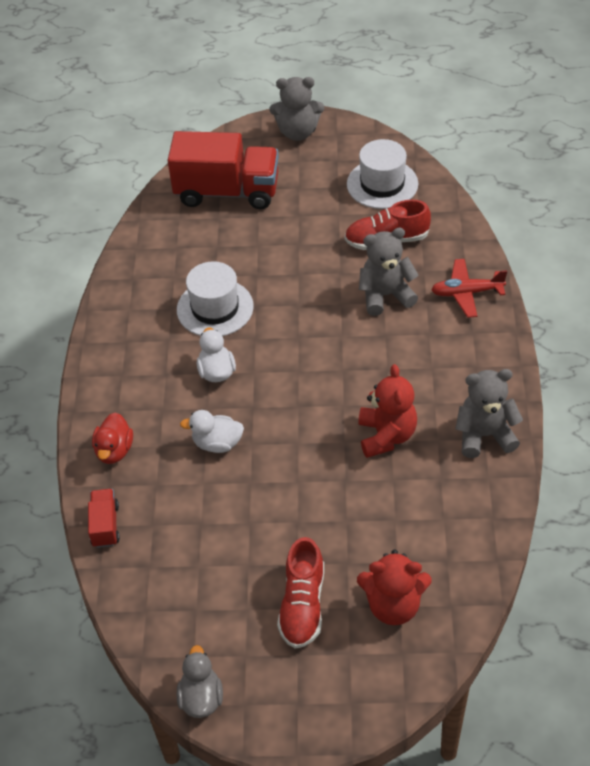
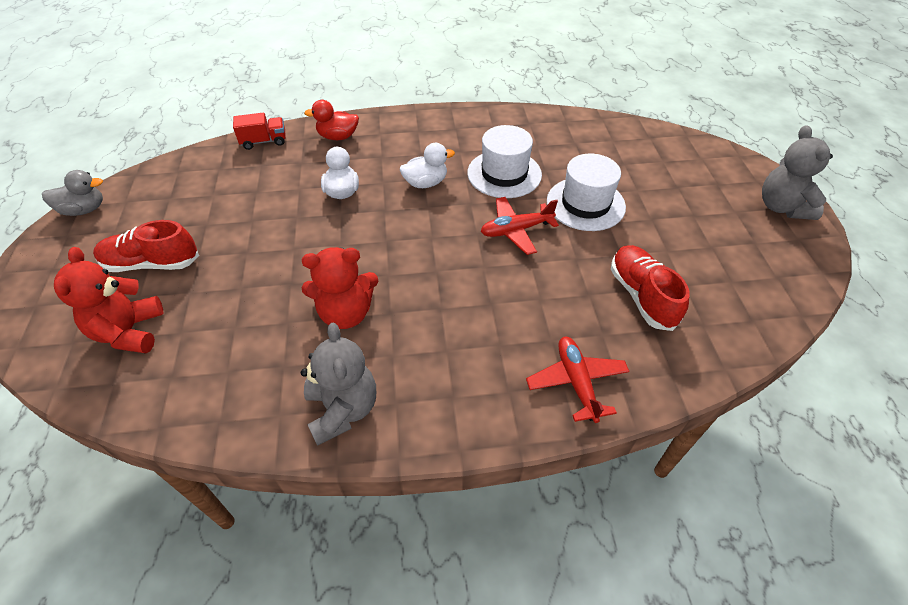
camera: 80 degrees right, 0 degrees up
red truck [168,131,279,209] -> none
white hat [347,139,418,209] -> white hat moved to [547,153,626,231]
grey teddy bear [359,228,419,316] -> none
none -> red plane [481,197,559,255]

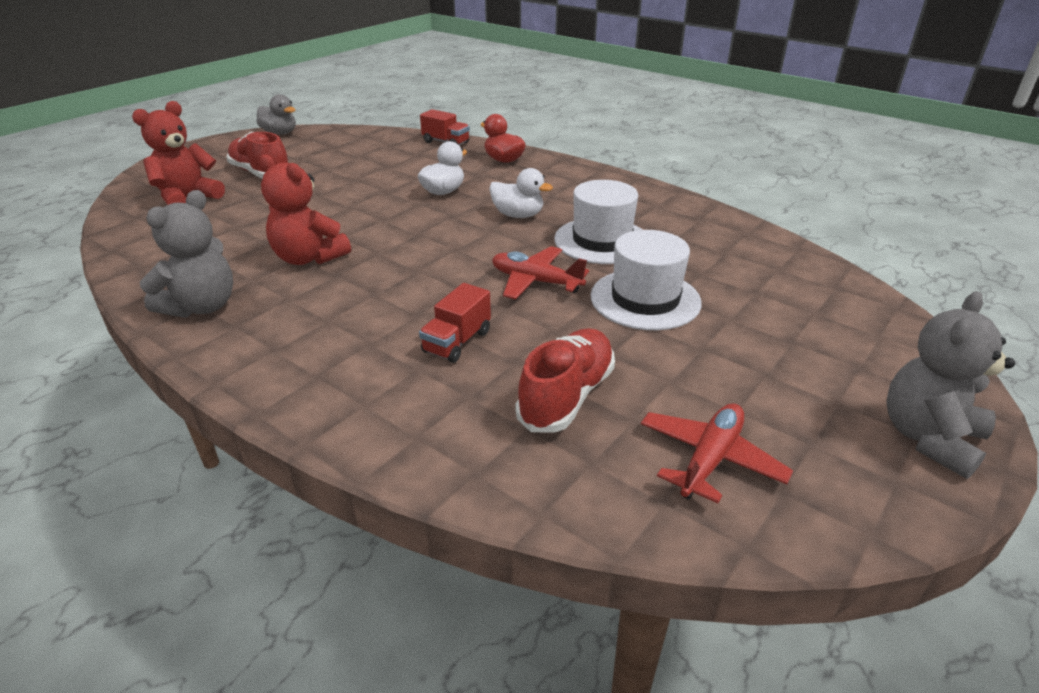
camera: 45 degrees right, 15 degrees down
red plane [526,337,630,423] -> red plane moved to [641,403,793,503]
none -> red truck [419,283,491,363]

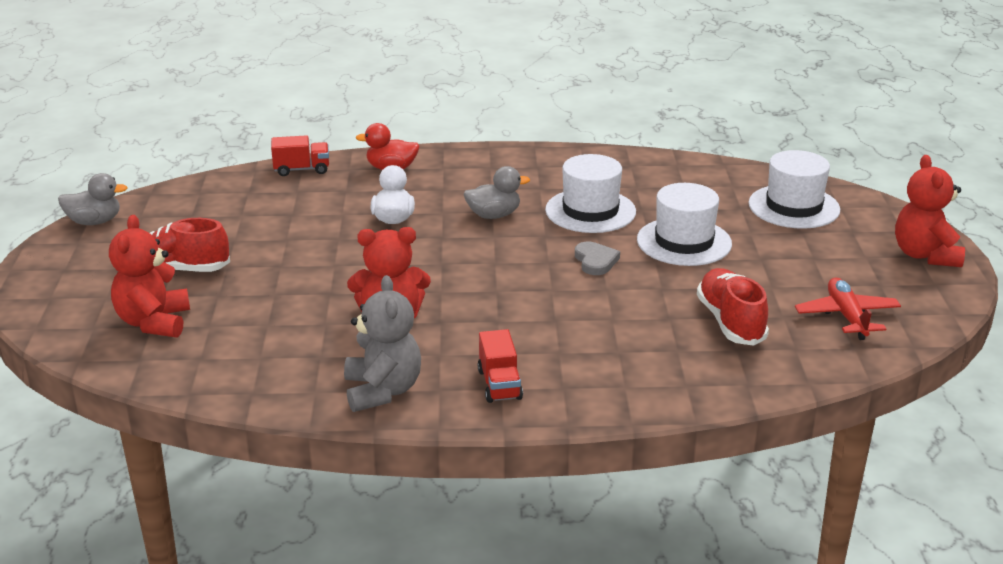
camera: 40 degrees left, 5 degrees down
red truck [419,283,491,363] -> red truck moved to [478,329,523,403]
white duck [489,168,553,218] -> grey duck [464,166,530,219]
red plane [492,246,589,300] -> grey heart [575,242,620,275]
grey teddy bear [886,291,1015,479] -> red teddy bear [895,155,965,267]
none -> white hat [748,150,840,229]

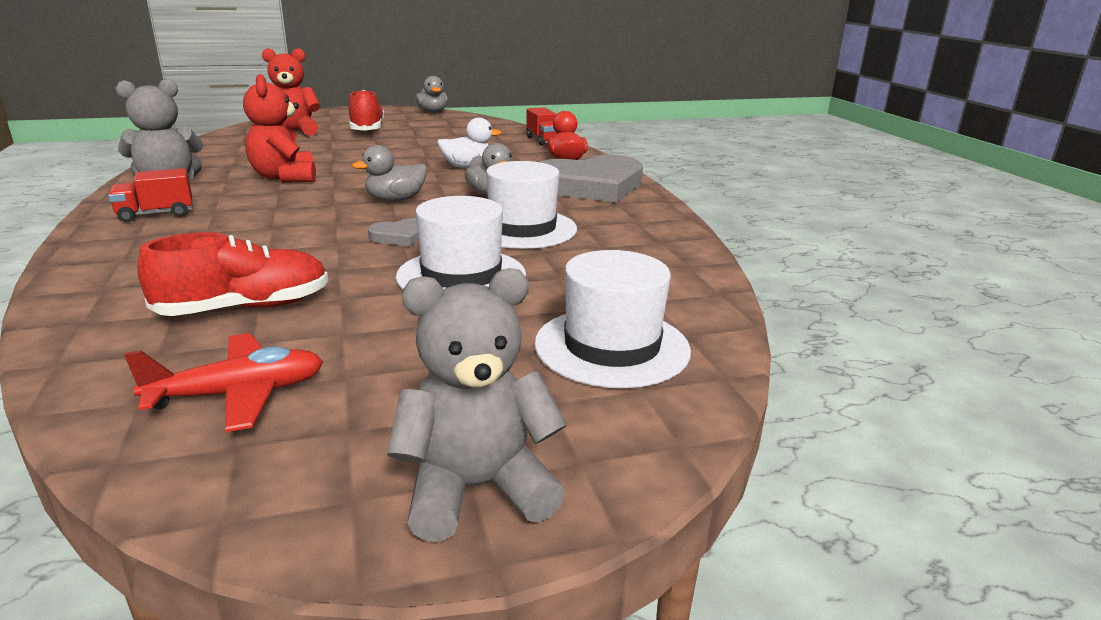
camera: 75 degrees right, 5 degrees down
red teddy bear [895,155,965,267] -> grey teddy bear [387,268,567,541]
none -> grey duck [352,145,427,202]
none -> grey heart [540,155,643,203]

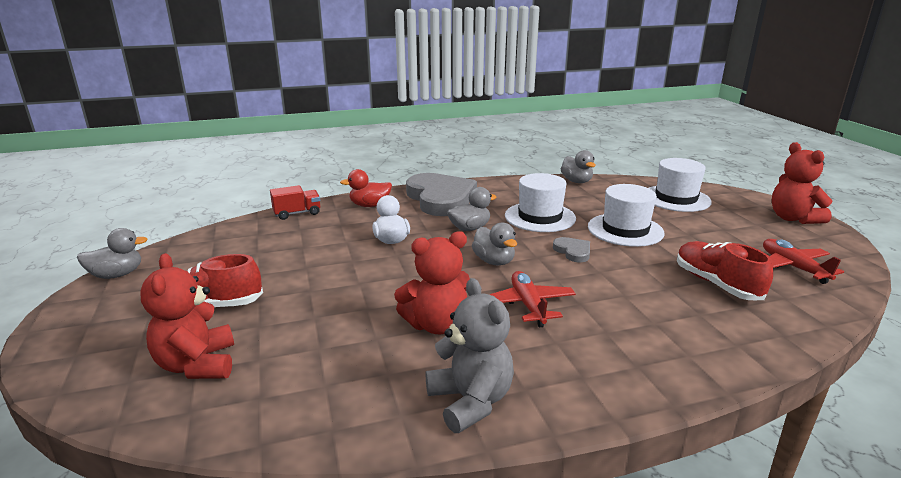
camera: 90 degrees left, 0 degrees up
red truck [108,168,192,222] -> none
grey teddy bear [387,268,567,541] -> red teddy bear [772,142,833,224]
none -> red plane [489,271,576,328]
none -> grey duck [561,150,596,183]

